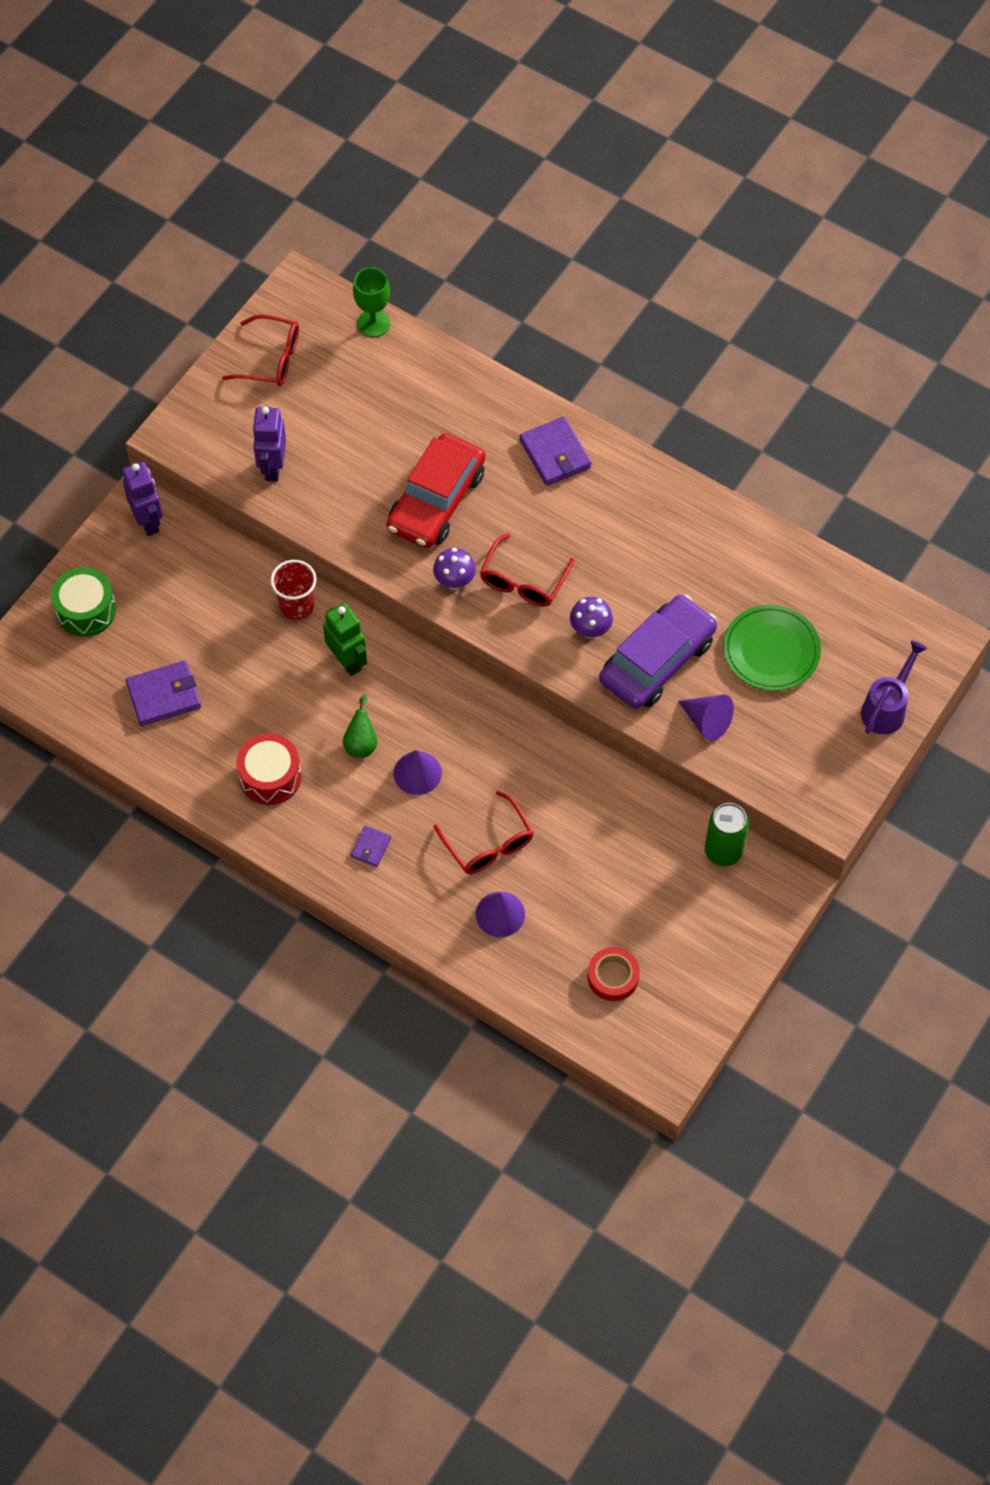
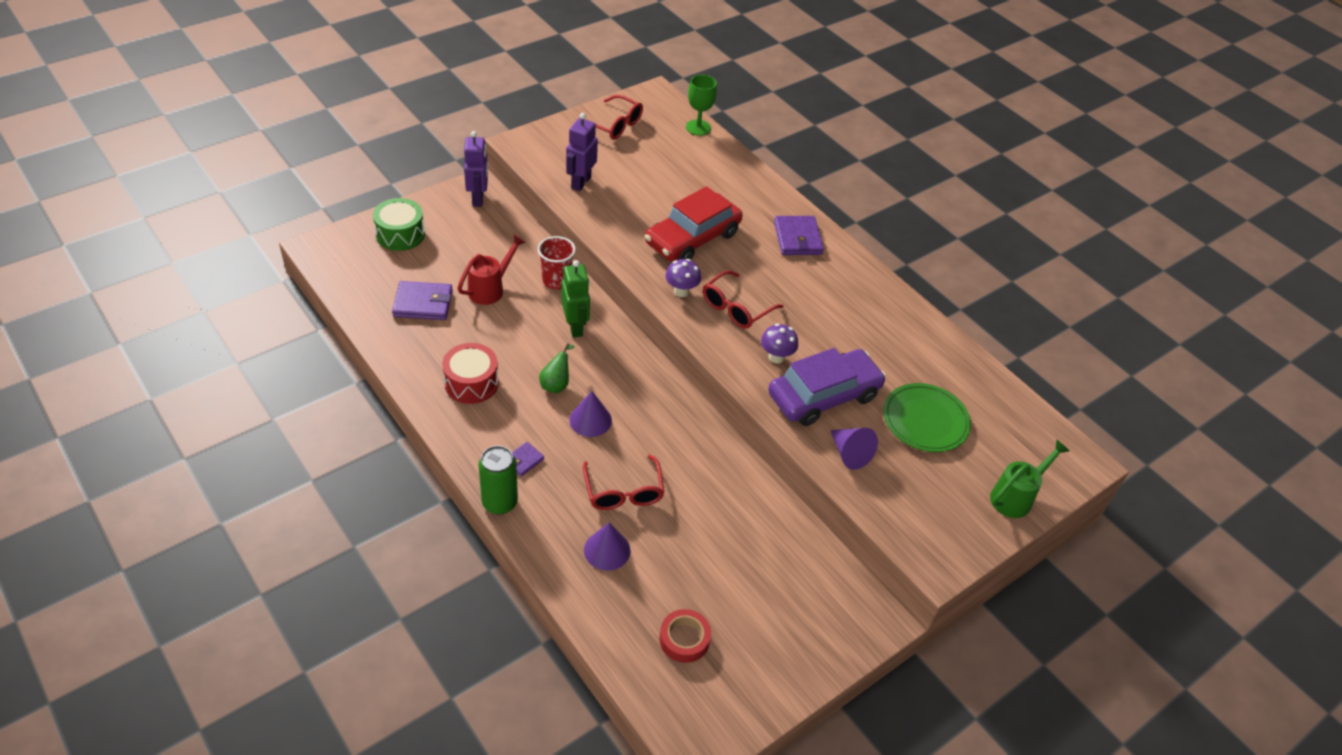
camera: 15 degrees right, 15 degrees down
green can [705,803,749,866] -> green can moved to [479,446,518,515]
purple watering can [861,640,927,734] -> green watering can [990,439,1070,518]
none -> red watering can [457,235,526,305]

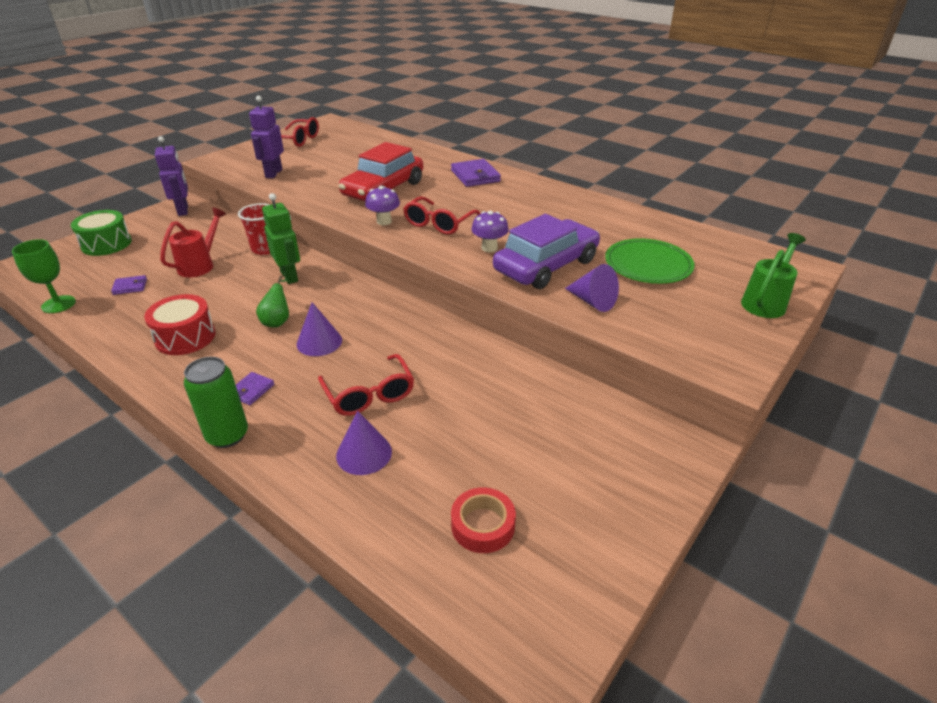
camera: 10 degrees left, 10 degrees down
purple wallet [392,281,453,320] -> purple wallet [111,275,147,295], size x0.54
green goblet [686,75,717,136] -> green goblet moved to [12,239,76,313]

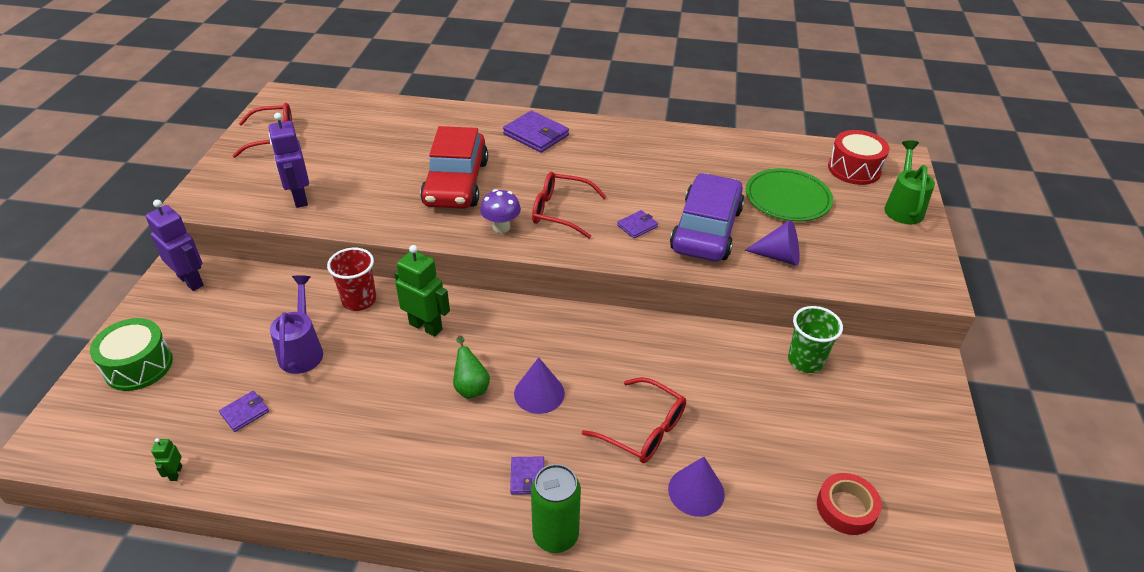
camera: 30 degrees left, 5 degrees up
green goblet [12,239,76,313] -> green robot [151,438,182,481]
red drum [144,294,216,355] -> red drum moved to [828,130,890,185]
red watering can [160,207,226,277] -> purple watering can [270,276,323,374]
red glasses [403,196,481,235] -> red glasses turned 105 degrees clockwise [532,171,607,239]
purple mushroom [471,211,509,252] -> purple wallet [617,210,658,238]
none -> green cup [788,306,843,373]

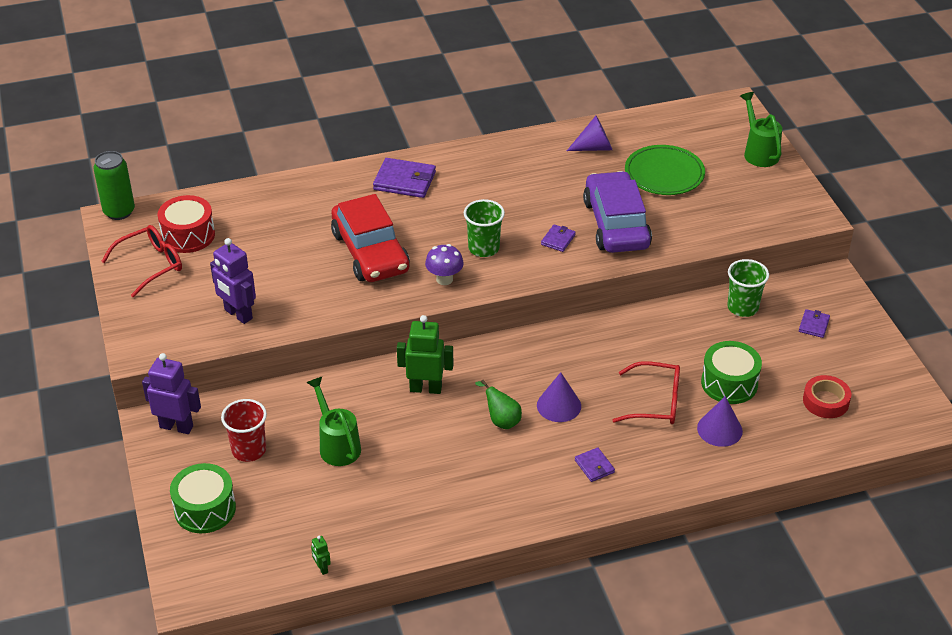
camera: 25 degrees left, 0 degrees up
purple wallet [219,391,269,432] -> purple wallet moved to [799,309,830,338]
purple watering can [270,276,323,374] -> green watering can [306,377,361,466]
red cup [327,248,376,311] -> red cup moved to [221,399,267,462]
green can [531,464,581,553] -> green can moved to [94,151,135,220]
red glasses [532,171,607,239] -> green cup [464,199,505,257]
purple cone [745,220,799,266] -> purple cone moved to [567,116,612,151]
red drum [828,130,890,185] -> red drum moved to [158,195,215,253]
none -> green drum [701,341,762,404]

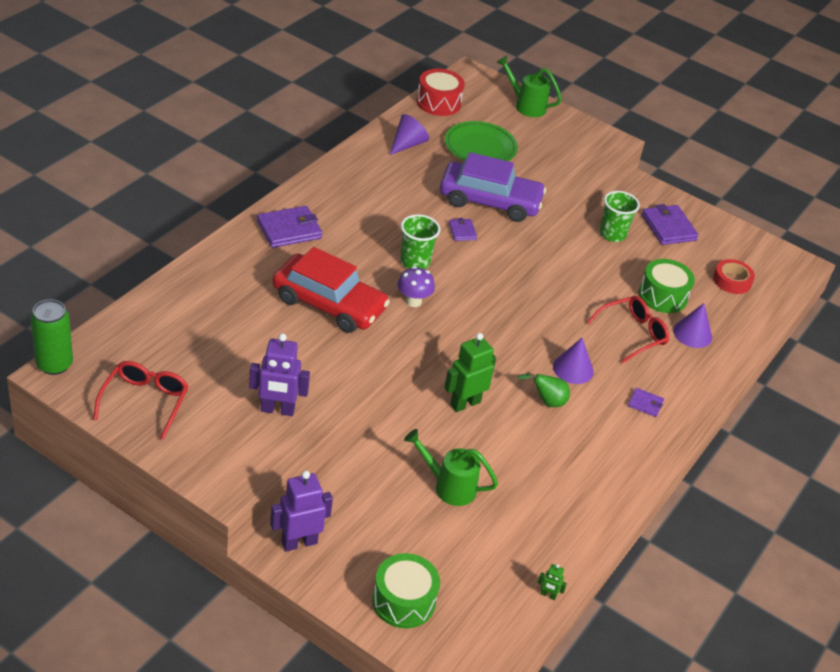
camera: 45 degrees left, 0 degrees up
red drum [158,195,215,253] -> red drum moved to [417,69,465,116]
red cup [221,399,267,462] -> none
purple car [583,171,652,253] -> purple car turned 150 degrees clockwise [440,152,546,222]
purple wallet [799,309,830,338] -> purple wallet [642,204,699,245], size x1.85

